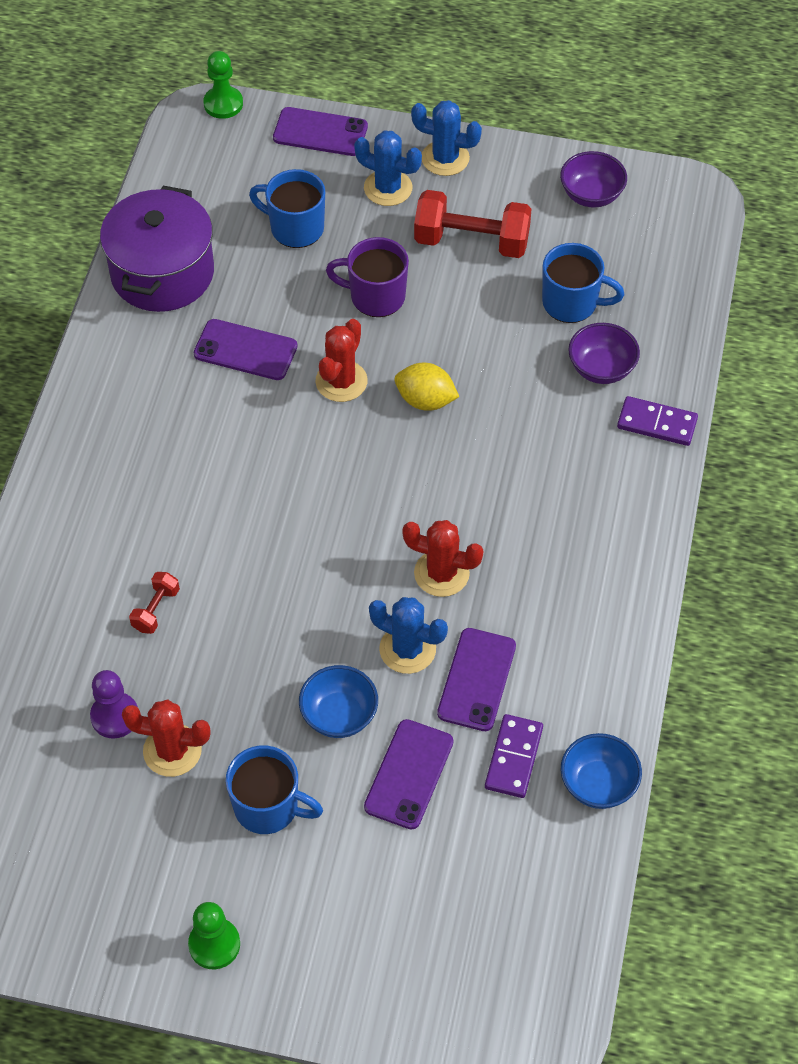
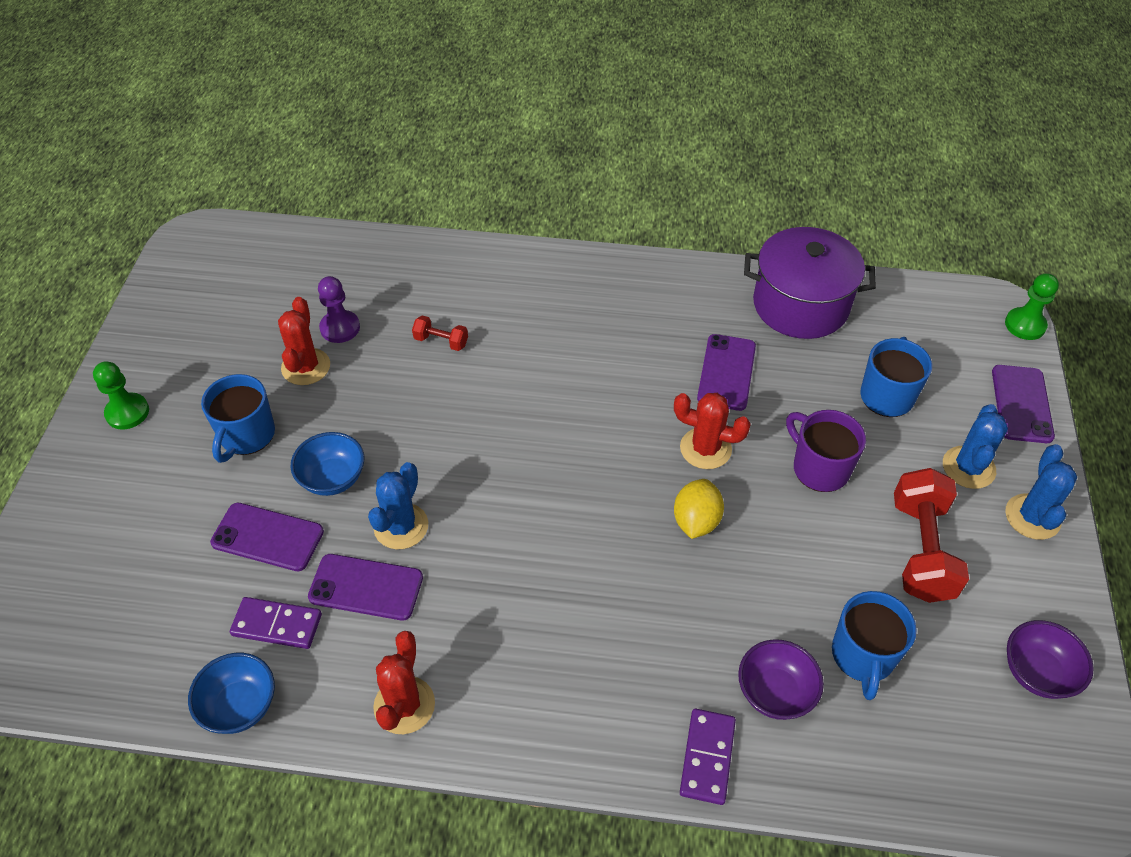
camera: 85 degrees right, 5 degrees down
purple mug [326,237,409,317] -> purple mug turned 45 degrees counterclockwise [786,410,866,492]
red cactus [402,520,484,597] -> red cactus moved to [373,631,435,734]

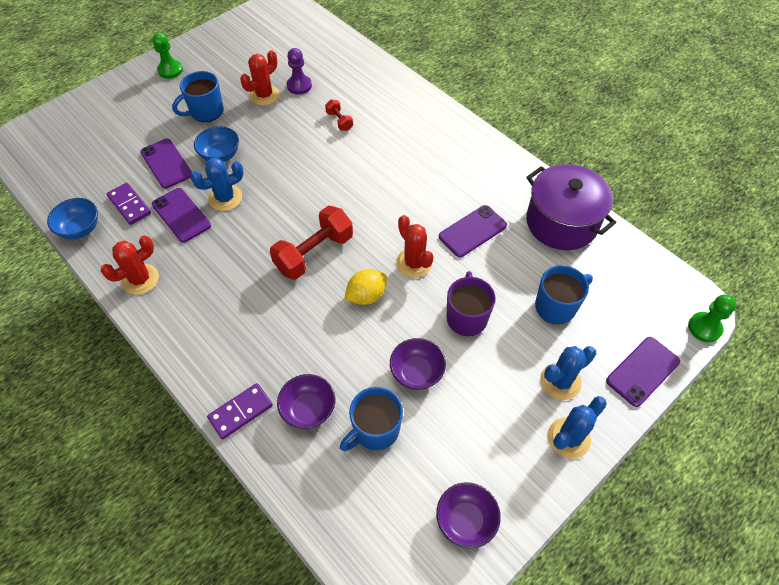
camera: 40 degrees right, 5 degrees up
red dumbbell [894,468,969,603] -> red dumbbell moved to [270,206,353,280]
none -> purple bowl [390,338,446,390]

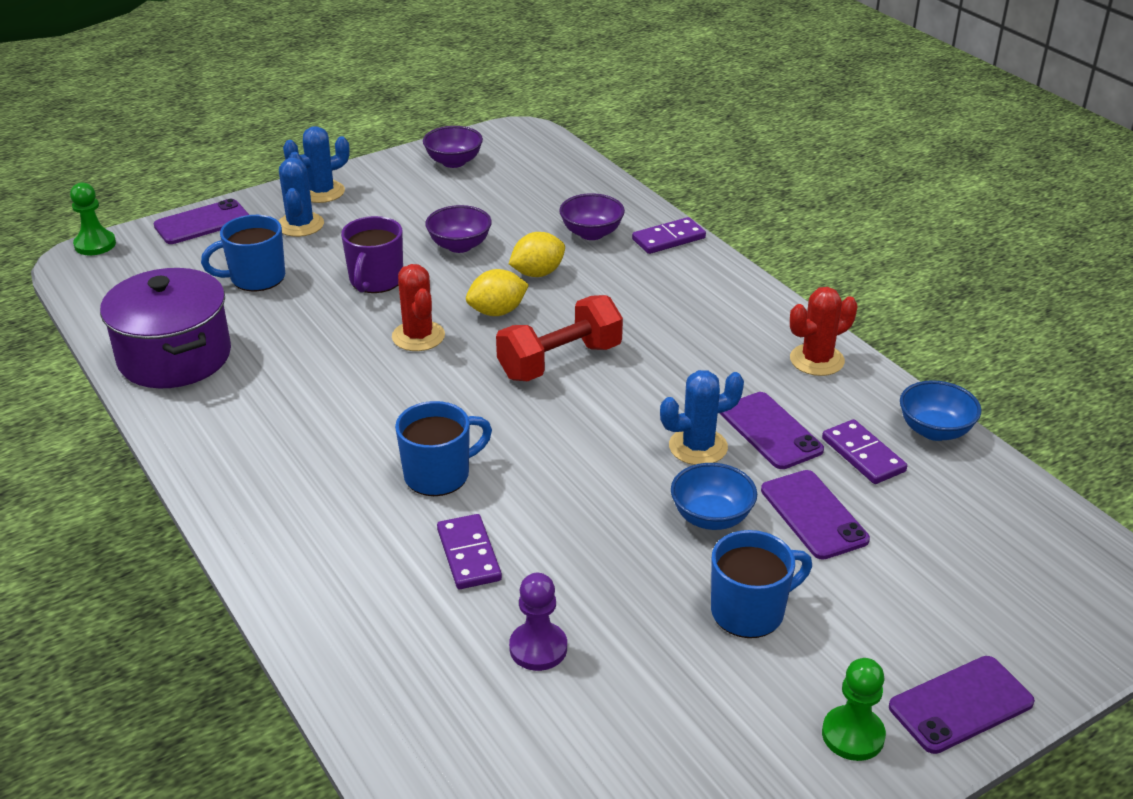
camera: 170 degrees left, 20 degrees down
red cactus [240,50,279,106] -> none
red dumbbell [325,100,353,131] -> purple domino [437,514,502,589]
blue mug [340,387,403,451] -> blue mug moved to [395,401,492,496]
purple phone [439,205,507,257] -> purple phone moved to [889,656,1035,754]
blue cactus [541,346,596,400] -> blue cactus turned 75 degrees counterclockwise [279,152,324,237]
none -> yellow lemon [509,232,565,277]

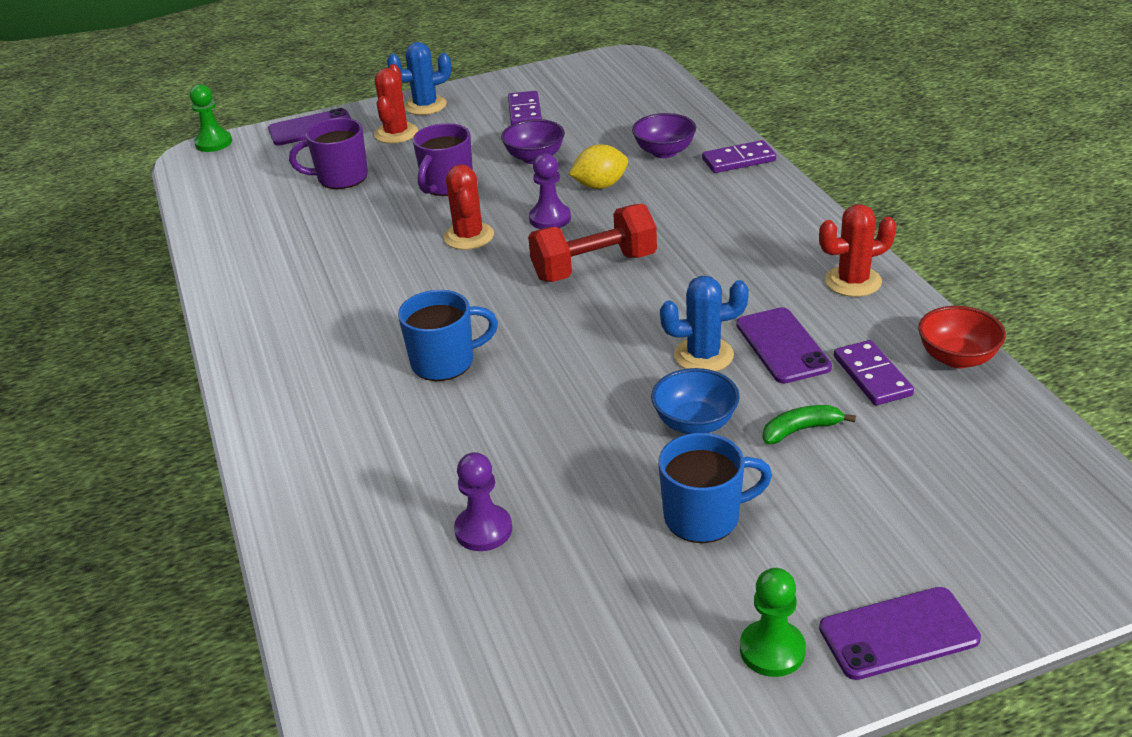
camera: 15 degrees right, 0 degrees up
purple pot [100,268,231,388] -> none
blue mug [201,215,285,291] -> purple mug [289,118,368,189]
blue cactus [279,152,324,237] -> red cactus [374,64,418,144]
purple bowl [423,126,483,168] -> none
purple domino [437,514,502,589] -> purple domino moved to [508,91,542,125]
yellow lemon [466,269,529,316] -> purple pawn [529,153,571,229]
purple phone [761,470,870,560] -> green banana [763,405,856,444]
blue bowl [900,380,981,441] -> red bowl [918,306,1006,368]

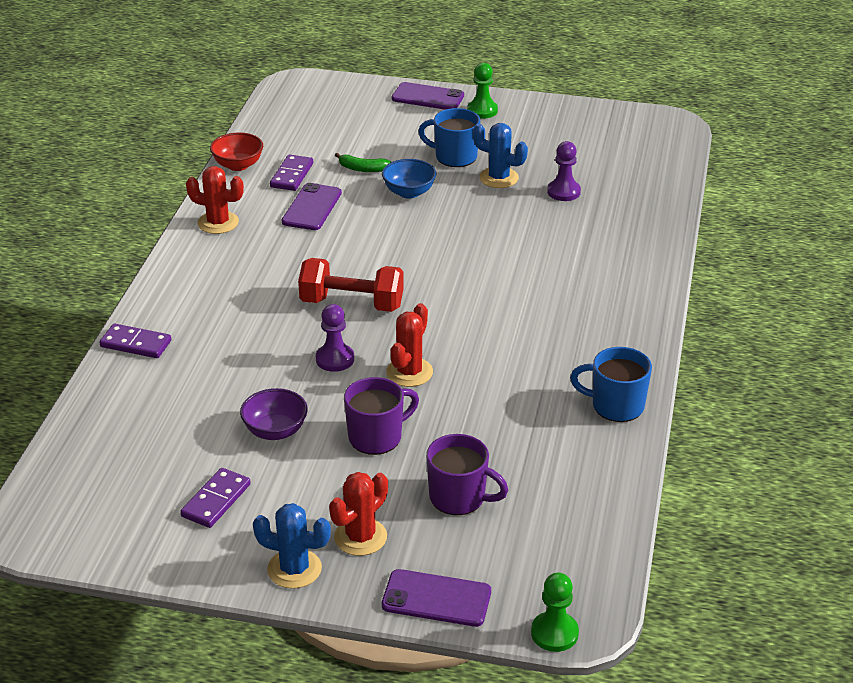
camera: 150 degrees left, 0 degrees up
blue mug [398,290,498,381] -> blue mug moved to [570,347,652,422]
yellow lemon [569,145,628,189] -> none
purple bowl [632,113,696,158] -> none
blue cactus [660,276,749,371] -> blue cactus moved to [473,123,528,188]

